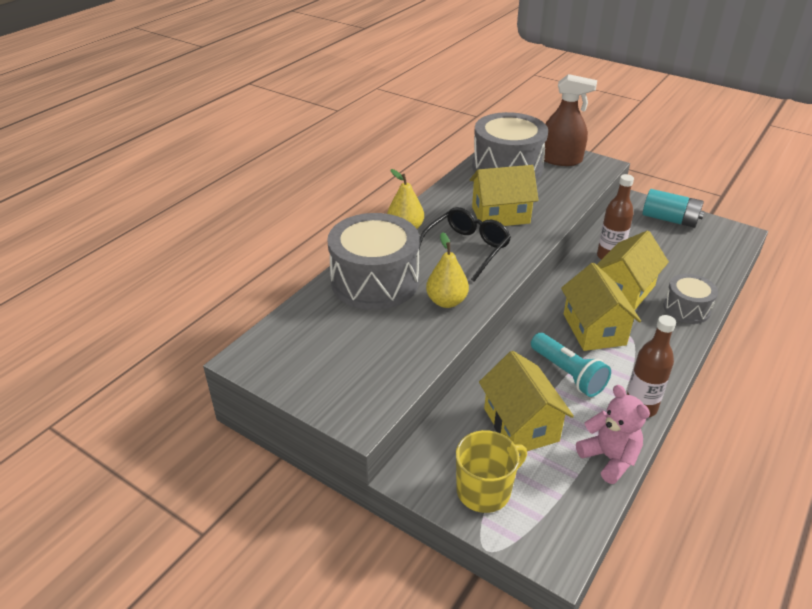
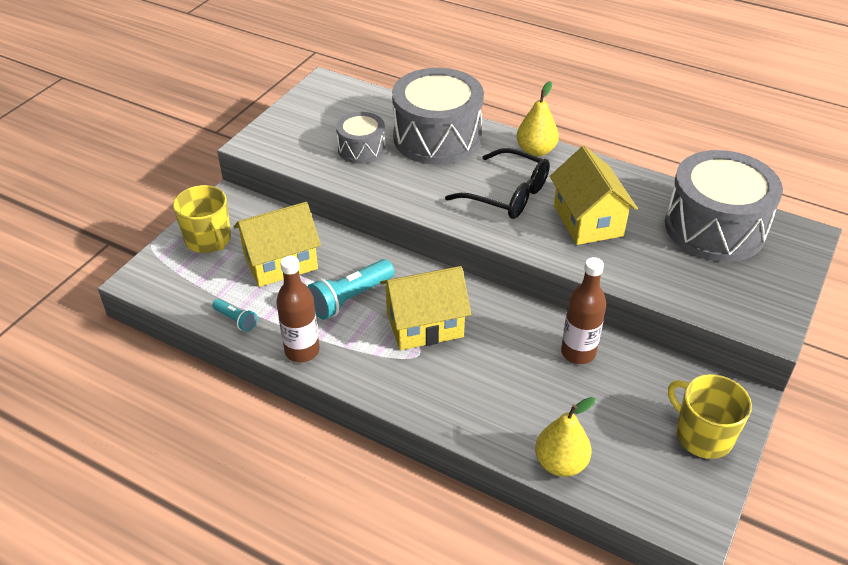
camera: 85 degrees right, 5 degrees up
yellow pear [426,232,469,308] -> yellow pear moved to [535,397,595,477]
brown spray bottle [544,74,597,166] -> none
pink teddy bear [576,385,650,484] -> turquoise flashlight [212,299,257,332]
yellow house [597,230,669,310] -> none
turquoise battery [643,189,705,228] -> yellow mug [668,374,752,459]
grey drum [663,274,718,324] -> grey drum moved to [336,112,385,164]

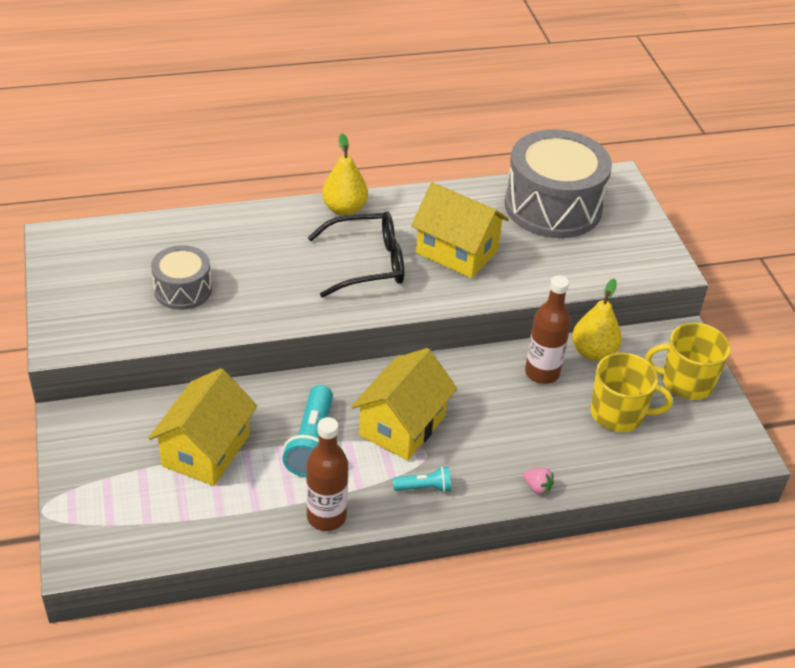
camera: 45 degrees left, 0 degrees up
yellow mug [173,185,231,253] -> yellow mug moved to [591,353,673,432]
turquoise flashlight [212,299,257,332] -> turquoise flashlight moved to [393,466,451,492]
grey drum [392,68,484,165] -> none
yellow pear [535,397,595,477] -> yellow pear moved to [572,278,622,361]
none -> pink strawberry [523,468,554,495]

